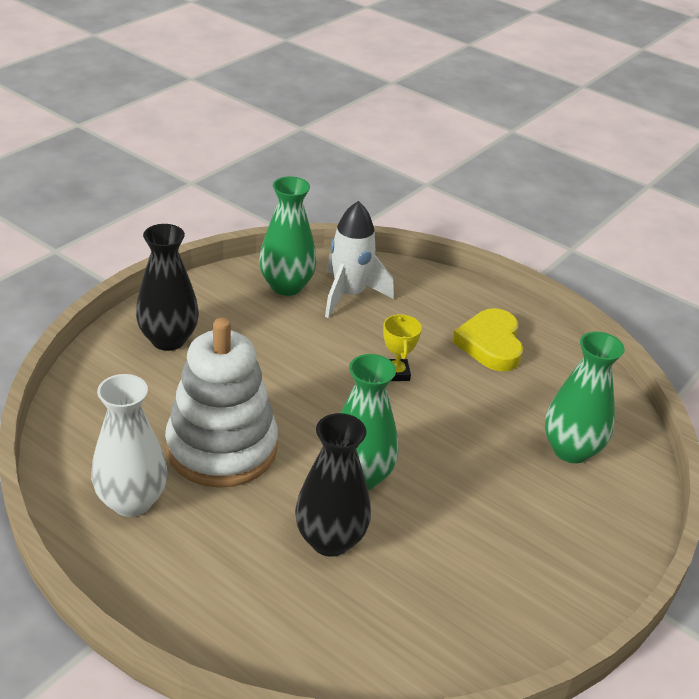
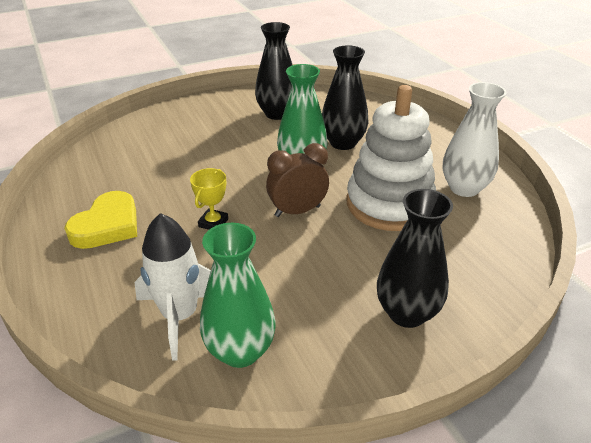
camera: 150 degrees left, 0 degrees up
green vase [545,332,625,463] -> none
none -> black vase [255,22,292,120]
none -> brown clock [266,143,329,217]

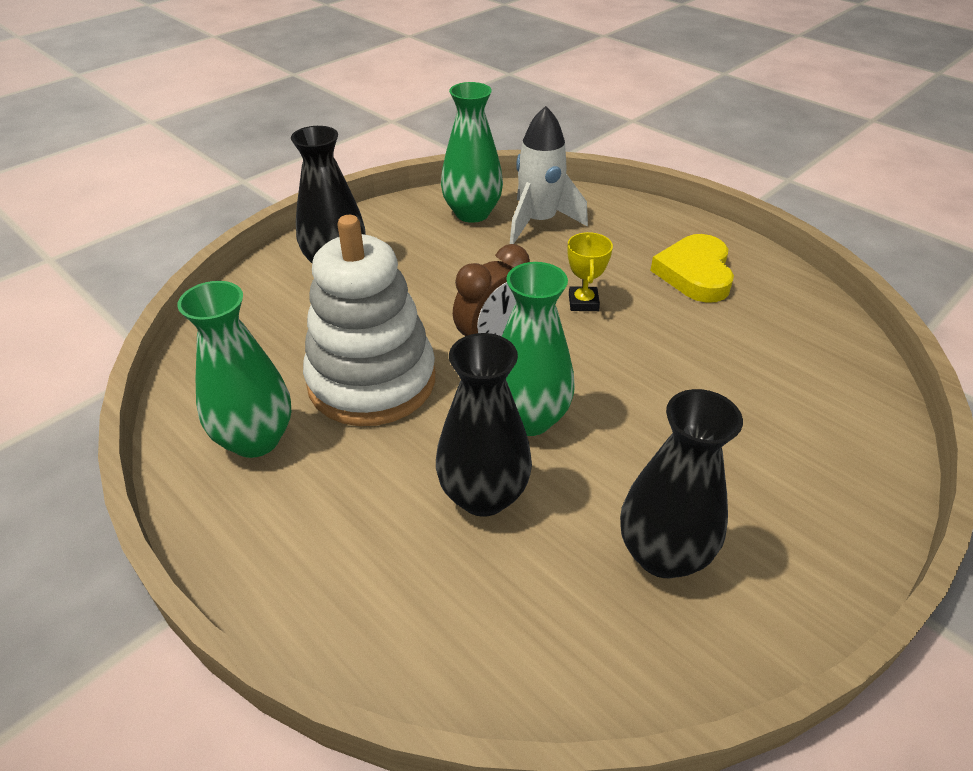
camera: 160 degrees right, 5 degrees up
white vase [443,82,507,197] -> green vase [178,281,291,458]

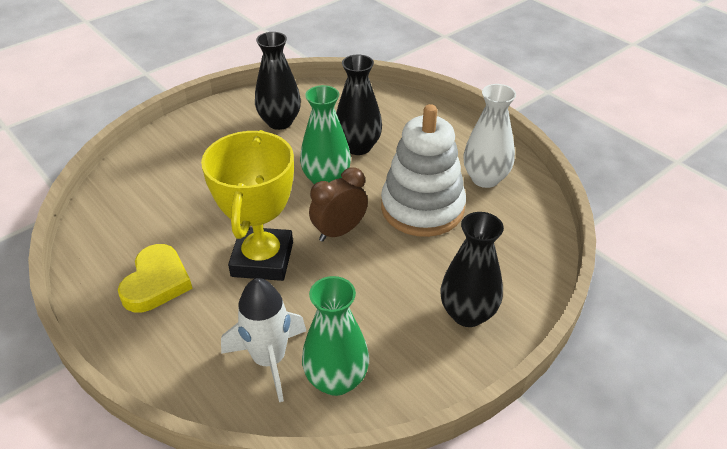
camera: 175 degrees left, 0 degrees up
green vase [178,281,291,458] -> white vase [463,84,516,188]
yellow trophy [567,232,613,311] -> yellow trophy [201,130,294,281], size x2.40

